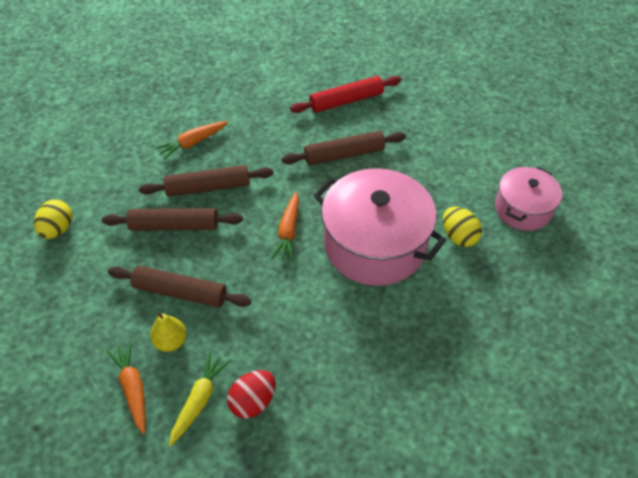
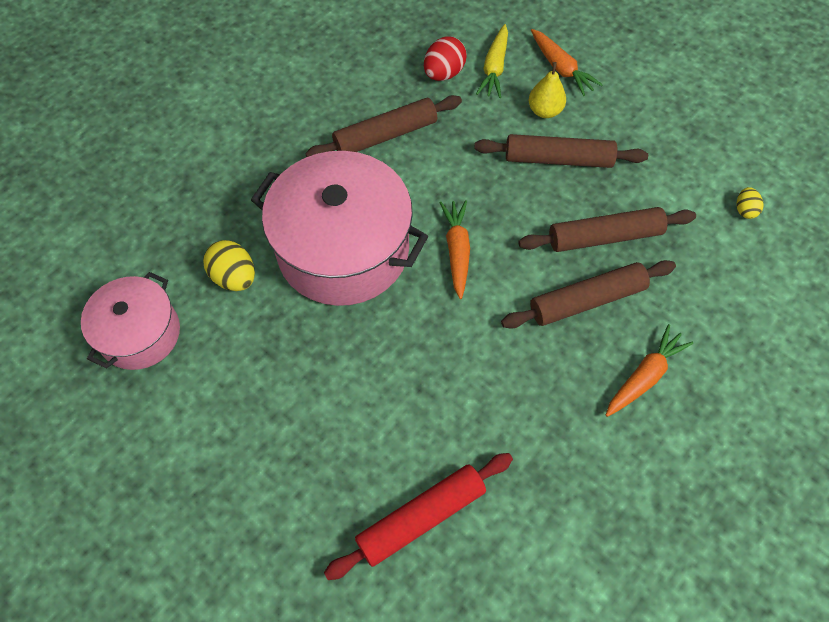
camera: 170 degrees right, 10 degrees up
yellow egg [34,199,72,239] -> yellow egg [736,187,764,219], size x0.58
brown rolling pin [282,131,406,165] -> brown rolling pin moved to [305,95,462,157]

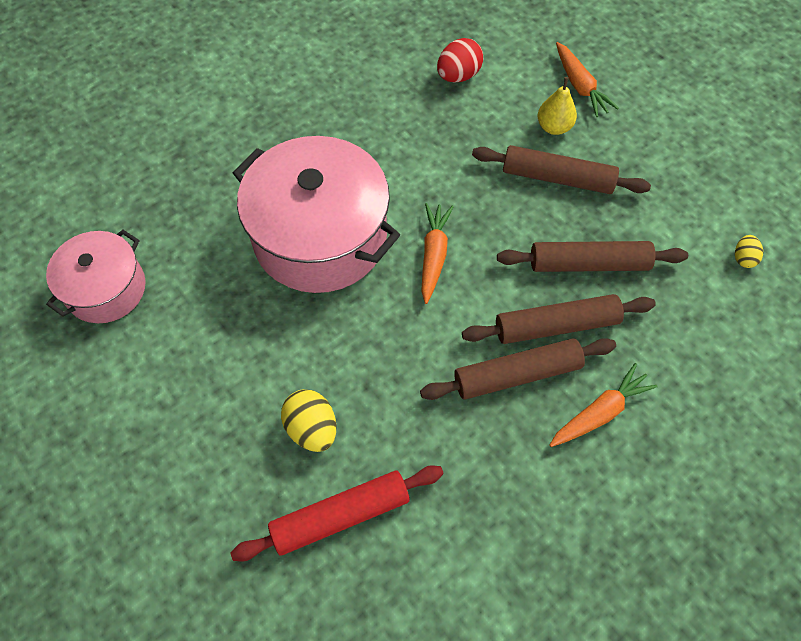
camera: 10 degrees right, 0 degrees up
yellow egg [203,240,255,291] -> yellow egg moved to [281,389,337,452]
brown rolling pin [305,95,462,157] -> brown rolling pin moved to [420,338,616,400]
yellow carrot [476,24,508,98] -> none

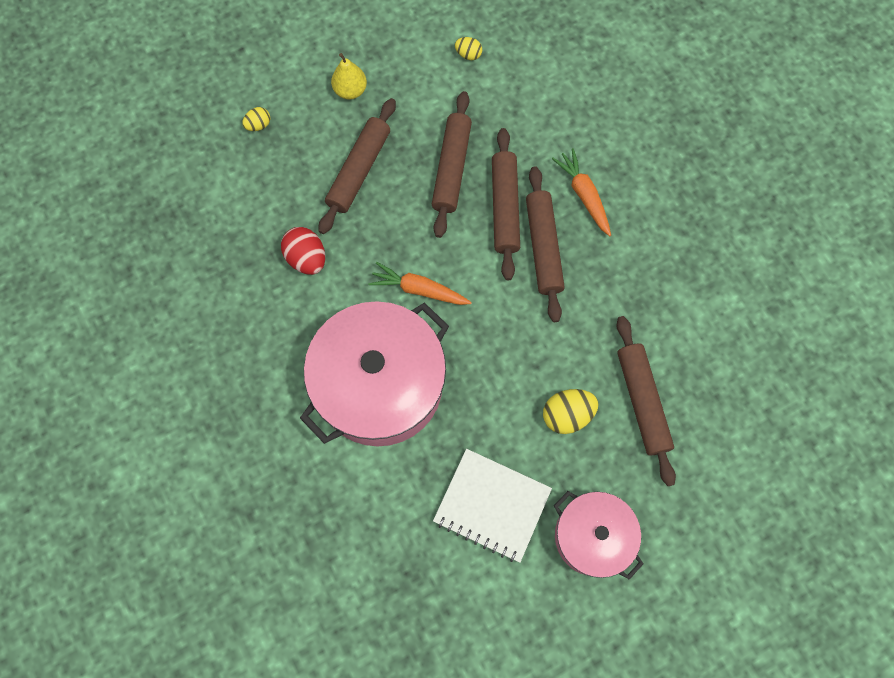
camera: 80 degrees left, 10 degrees up
pink pot [46,230,146,323] -> pink pot moved to [554,491,643,580]
red rolling pin [230,465,444,561] -> brown rolling pin [616,316,676,486]
red egg [437,38,483,83] -> red egg moved to [281,227,325,275]
yellow pear [538,77,577,135] -> yellow pear moved to [331,53,367,100]
orange carrot [556,42,619,117] -> yellow egg [242,107,270,131]
none -> white notebook [433,449,552,563]

